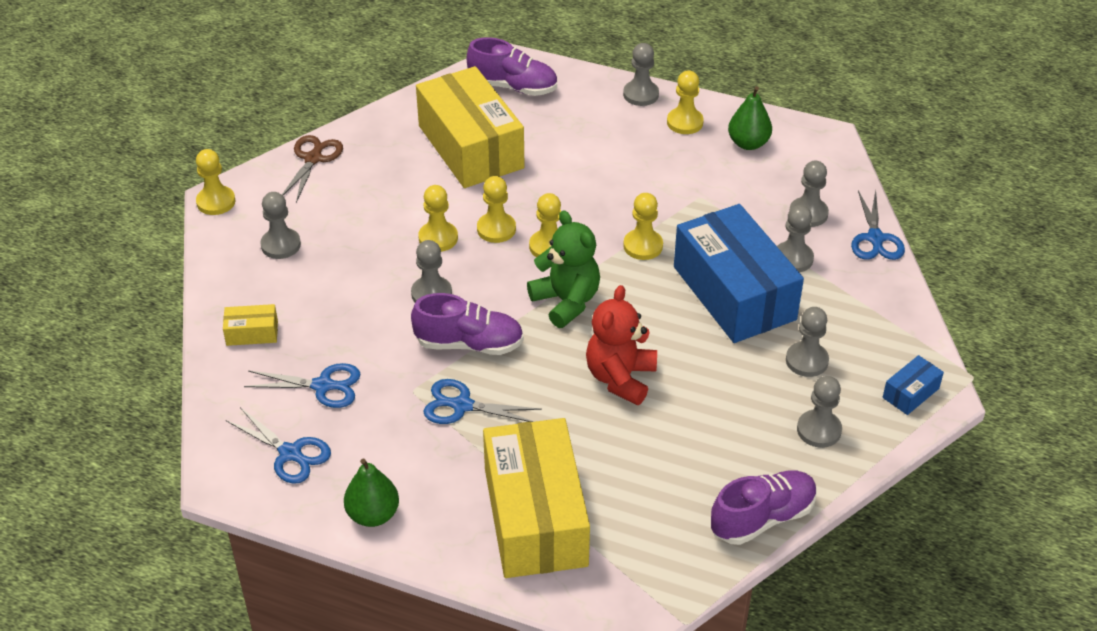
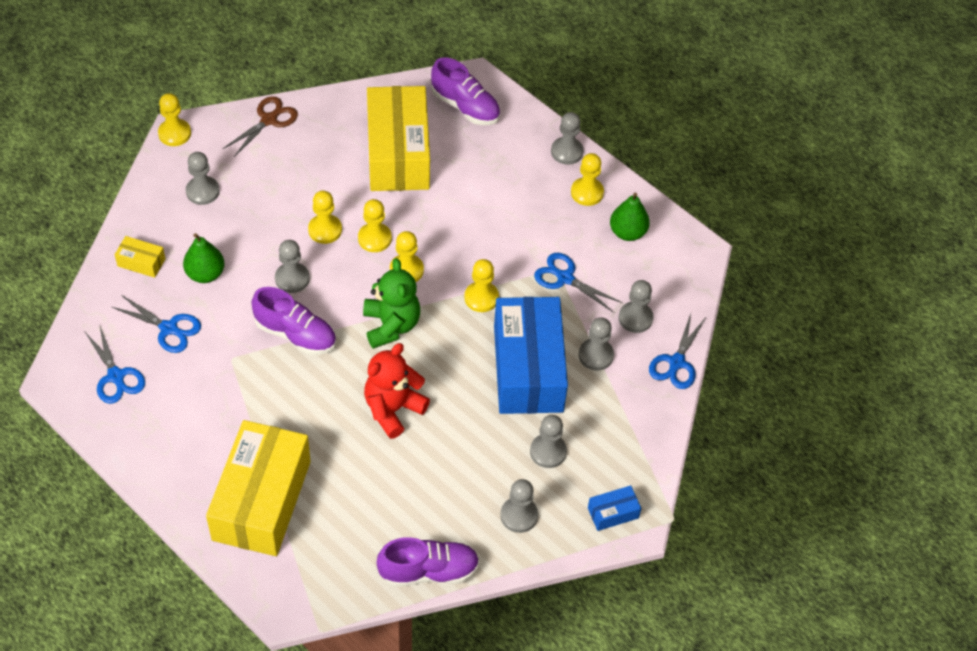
camera: 20 degrees right, 10 degrees up
green pear [344,459,399,527] -> green pear moved to [183,233,225,283]
blue scissors [423,379,542,424] -> blue scissors moved to [534,253,622,312]

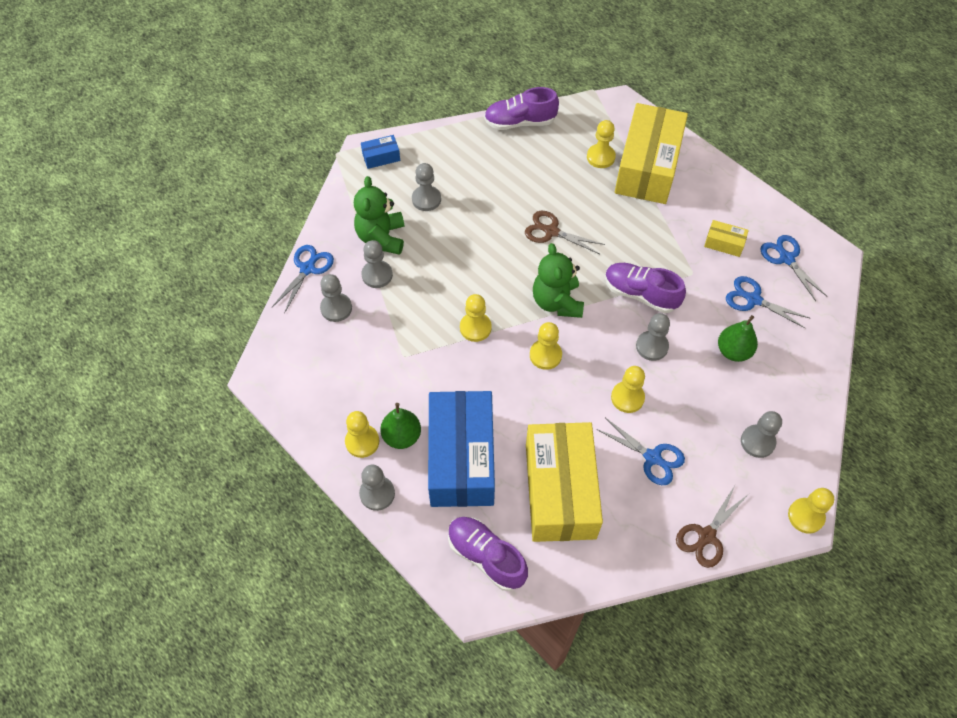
camera: 175 degrees left, 5 degrees up
yellow box [115,236,165,278] -> yellow box moved to [704,220,749,257]
yellow pawn [358,199,392,252] -> yellow pawn moved to [587,120,616,168]
red teddy bear [364,343,430,439] -> brown scissors [525,211,605,254]
blue box [494,297,568,414] -> blue box moved to [428,391,495,507]
grey pawn [500,479,538,533] -> none
blue scissors [534,253,622,312] -> blue scissors moved to [596,418,685,485]
green pear [610,193,650,241] -> green pear moved to [380,403,421,449]
none -> green teddy bear [354,176,404,255]

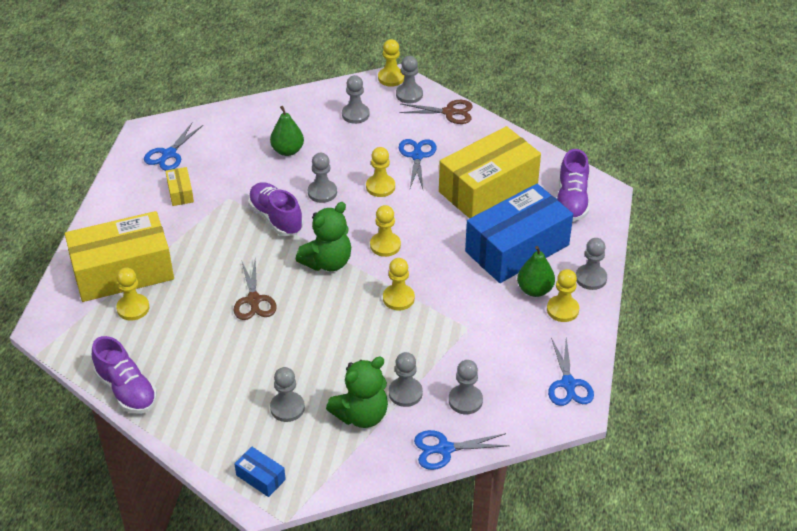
camera: 125 degrees left, 15 degrees down
purple shoe [605,263,686,313] -> purple shoe turned 150 degrees clockwise [248,182,303,236]
blue scissors [726,276,809,329] -> blue scissors moved to [548,337,594,406]
none -> grey pawn [396,56,423,103]

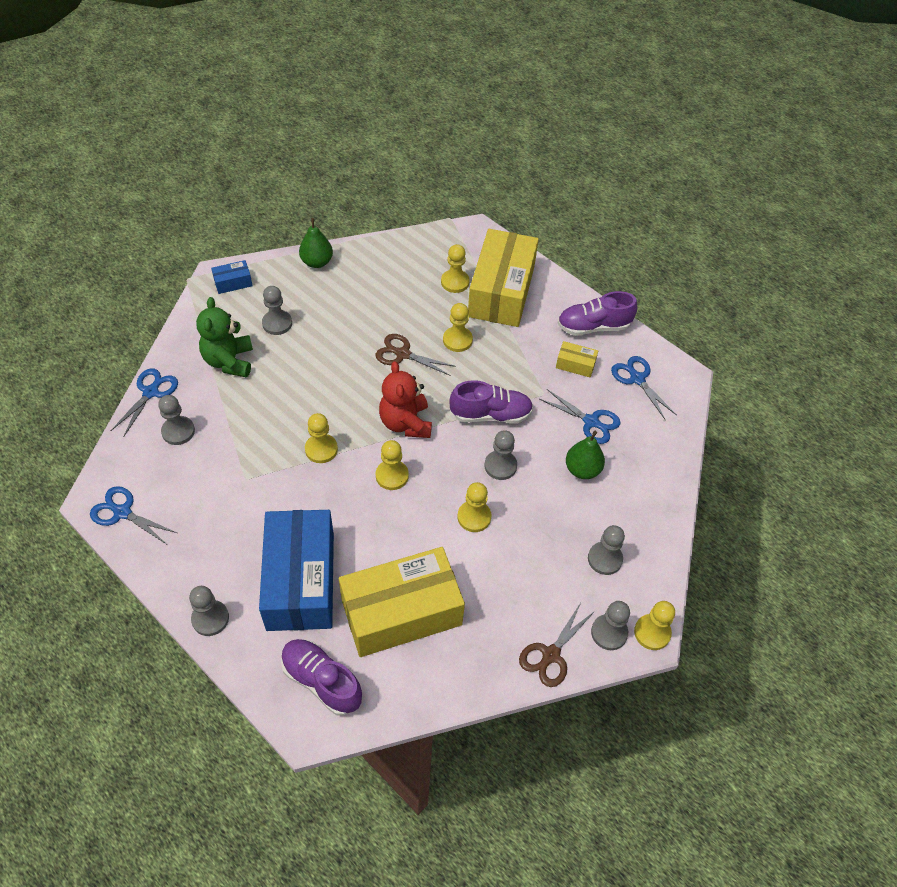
camera: 120 degrees right, 10 degrees up
purple shoe [92,336,157,414] -> purple shoe moved to [557,291,637,336]
green teddy bear [296,202,351,271] -> red teddy bear [379,361,432,438]
grey pawn [389,352,423,407] -> none
blue scissors [399,139,437,189] -> blue scissors moved to [540,389,620,444]
yellow box [439,126,541,219] -> yellow box turned 75 degrees clockwise [339,547,465,657]
green pear [517,246,555,297] -> green pear moved to [299,218,333,268]
yellow pawn [547,269,579,322] -> yellow pawn moved to [443,303,473,352]

